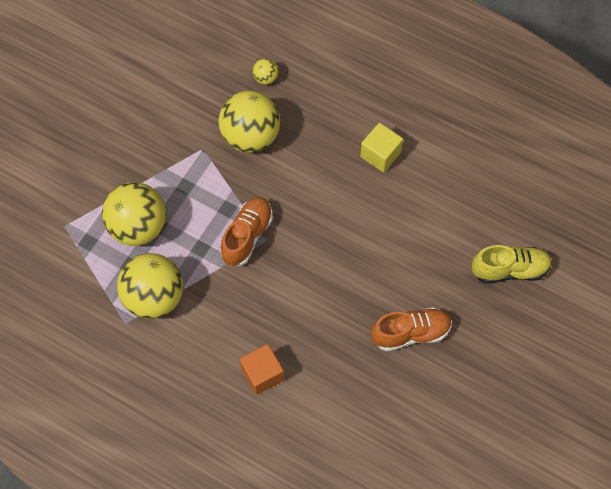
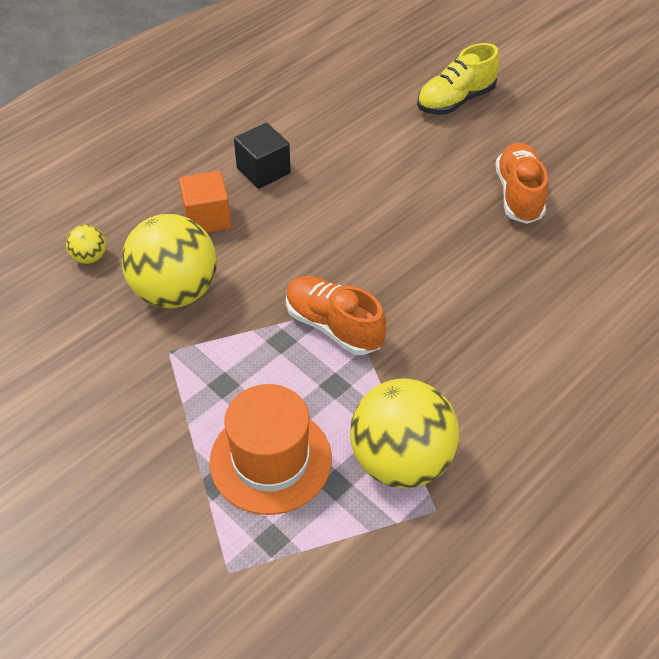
camera: 75 degrees left, 15 degrees down
yellow ball [102,182,167,246] -> orange hat [209,384,332,515]
orange cube [240,344,284,395] -> orange cube moved to [179,171,232,232]
yellow cube [360,123,403,173] -> black cube [234,123,291,189]
yellow shoe [472,245,552,283] -> yellow shoe turned 135 degrees counterclockwise [417,43,500,115]

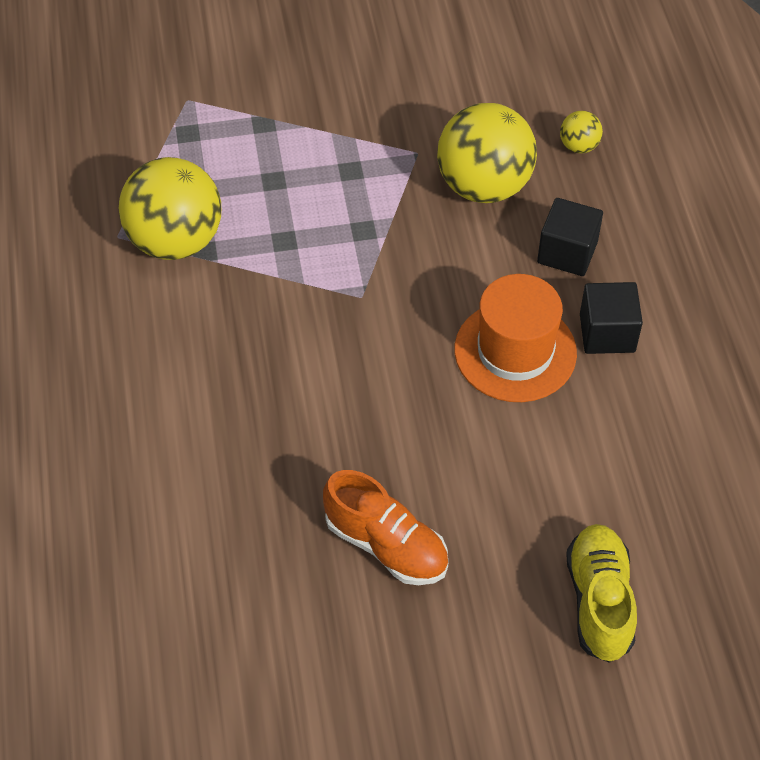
camera: 125 degrees right, 5 degrees up
orange cube [179,171,232,232] -> black cube [537,198,603,276]
orange hat [209,384,332,515] -> orange hat moved to [455,274,577,402]
orange shoe [286,276,386,355] -> none

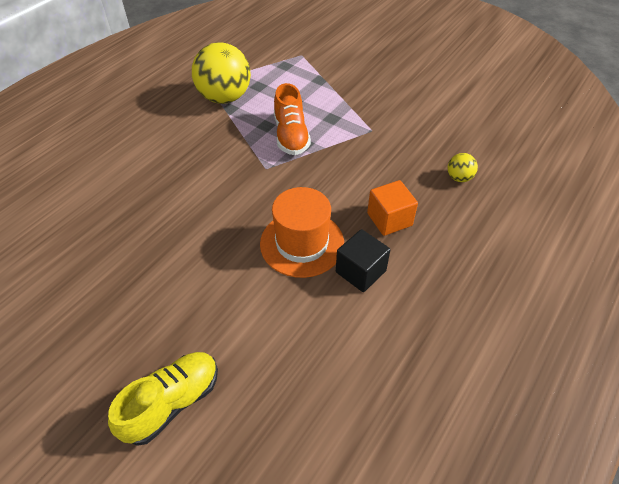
camera: 45 degrees right, 5 degrees down
orange shoe [323,470,448,585] -> orange shoe moved to [274,83,311,155]
yellow ball [437,103,537,203] -> none
black cube [537,198,603,276] -> orange cube [367,180,418,236]

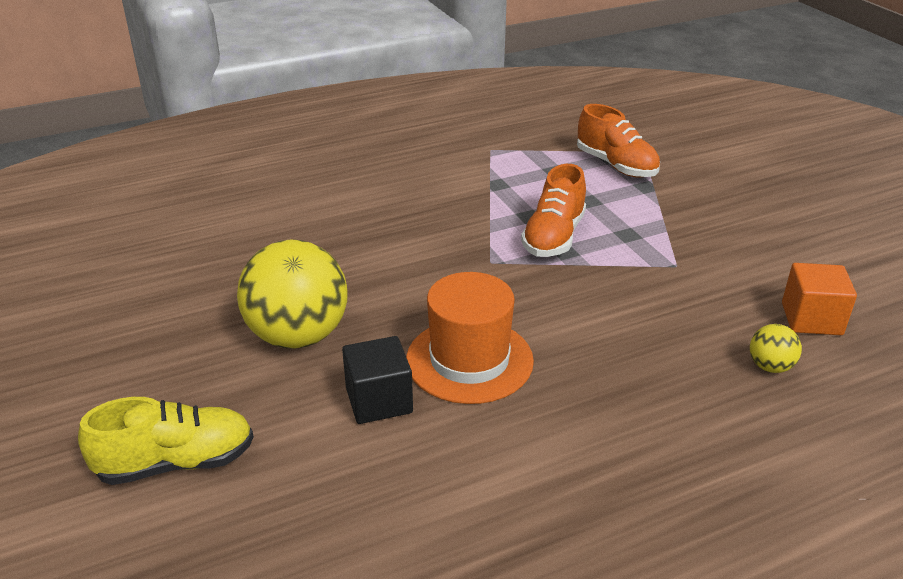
camera: 30 degrees right, 15 degrees down
yellow ball [192,42,251,104] -> yellow ball moved to [237,239,348,349]
black cube [336,229,390,292] -> black cube moved to [342,336,413,424]
orange cube [367,180,418,236] -> orange cube moved to [782,263,857,335]
none -> orange shoe [577,104,660,178]

